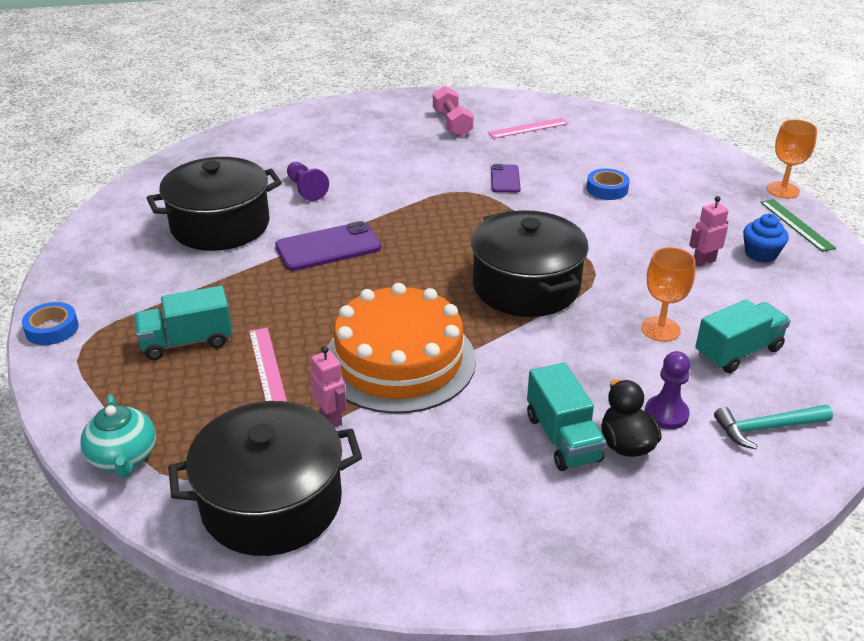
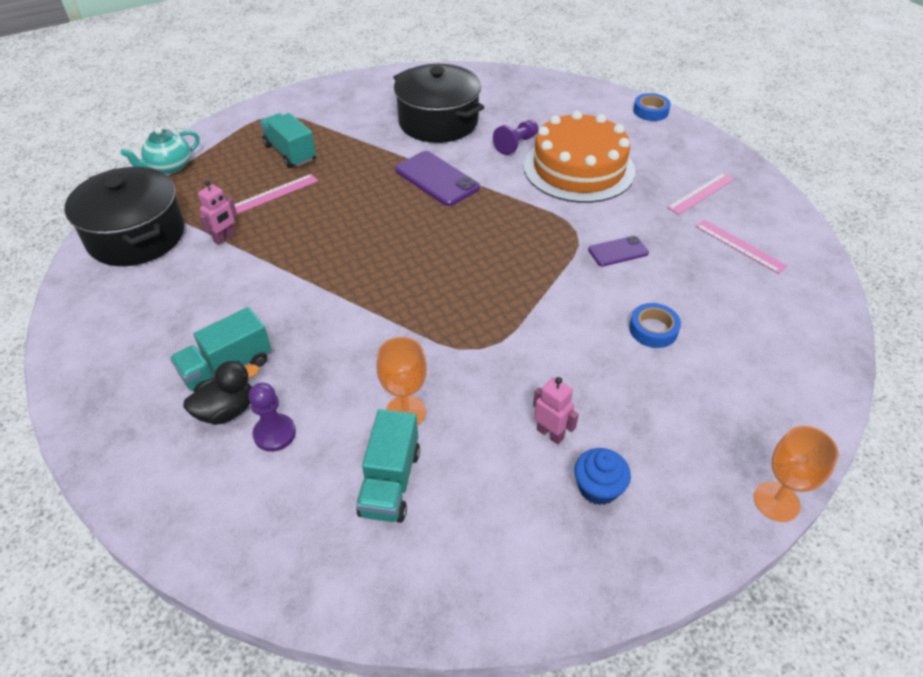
camera: 70 degrees right, 10 degrees up
blue tape [22,302,79,345] -> blue tape moved to [633,93,671,121]
orange cake [327,283,476,414] -> orange cake moved to [523,111,635,203]
pink dumbbell [433,86,474,137] -> pink ruler [667,173,735,215]
black pot [471,210,589,317] -> none
turquoise truck [695,299,790,373] -> turquoise truck turned 60 degrees clockwise [356,409,420,523]
turquoise hammer [714,405,833,450] -> none
green ruler [760,199,836,252] -> none

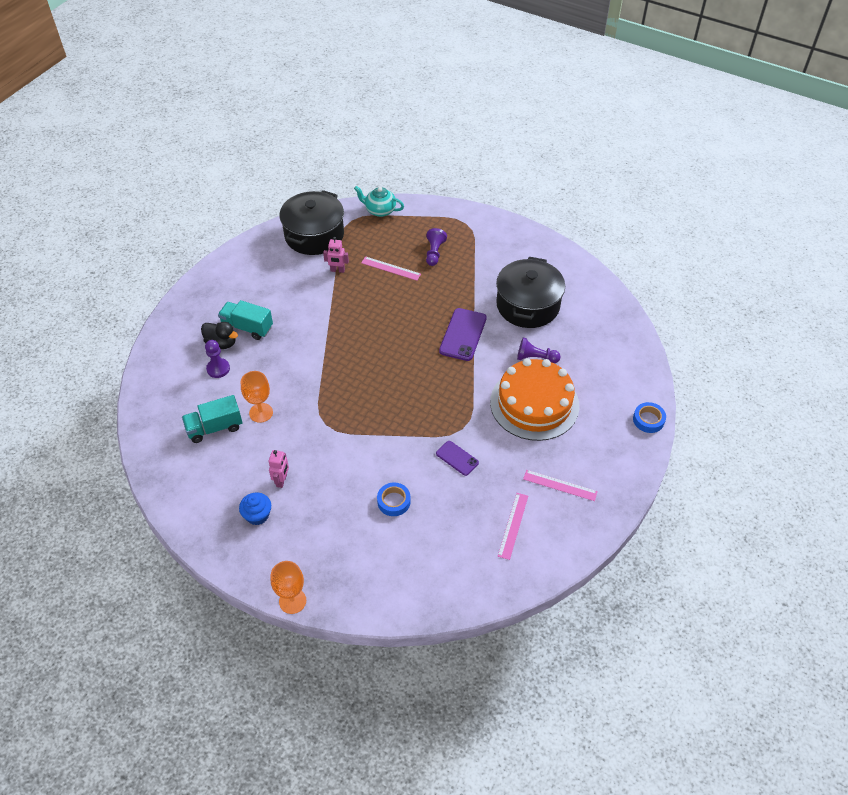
camera: 60 degrees right, 5 degrees up
turquoise truck [260,113,316,168] -> purple pawn [426,228,447,266]

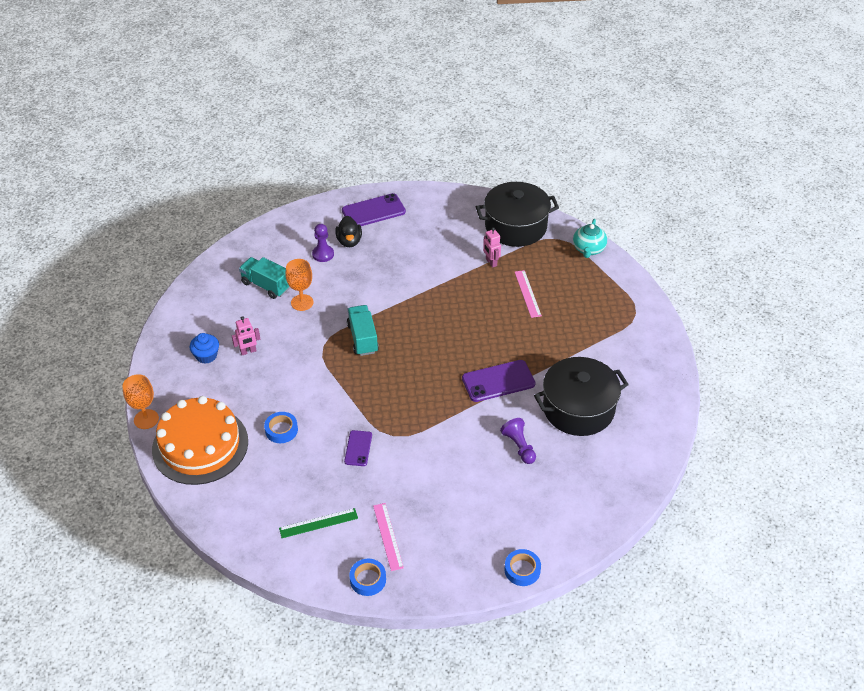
camera: 55 degrees right, 5 degrees down
turquoise truck [218,300,273,340] -> turquoise truck moved to [347,305,379,356]
turquoise teapot [354,186,404,217] -> turquoise teapot turned 150 degrees counterclockwise [573,219,607,258]
purple pawn [426,228,447,266] -> none
orange cake [490,358,580,441] -> orange cake moved to [152,396,248,485]
pink ruler [498,493,528,560] -> green ruler [279,508,358,538]
none -> purple phone [342,193,406,226]
none -> blue tape [349,559,386,596]

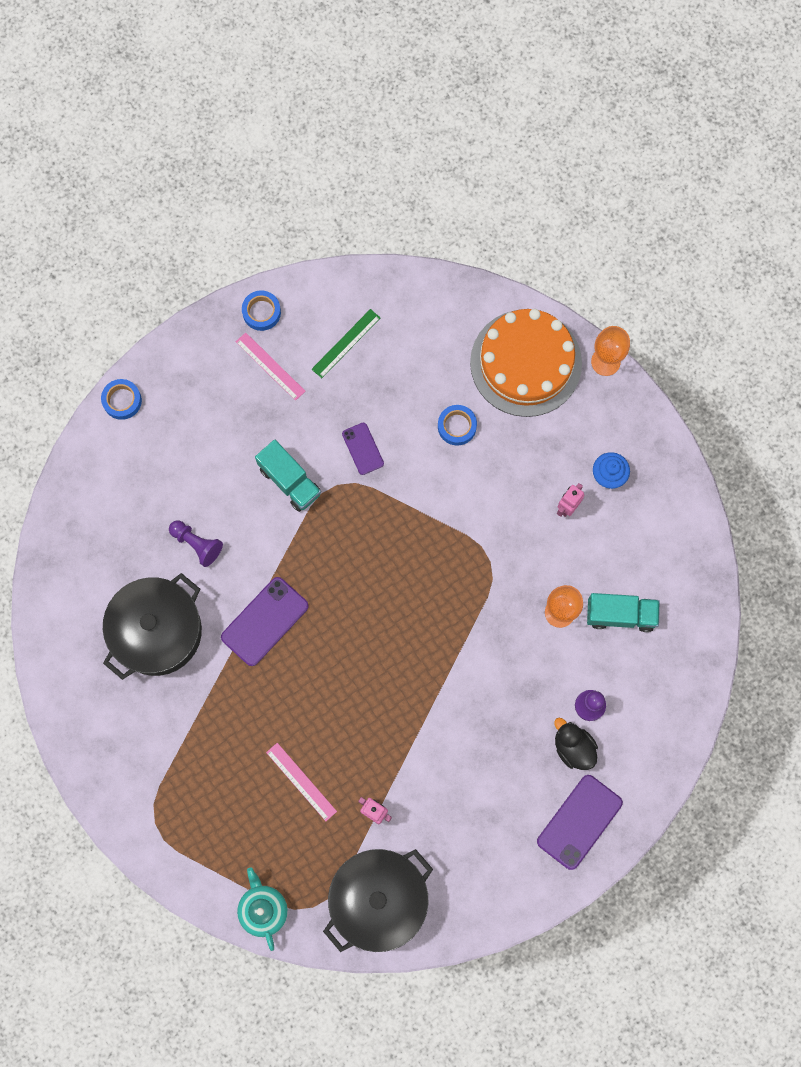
camera: 150 degrees right, 30 degrees up
turquoise truck [347,305,379,356] -> turquoise truck moved to [255,440,321,512]

